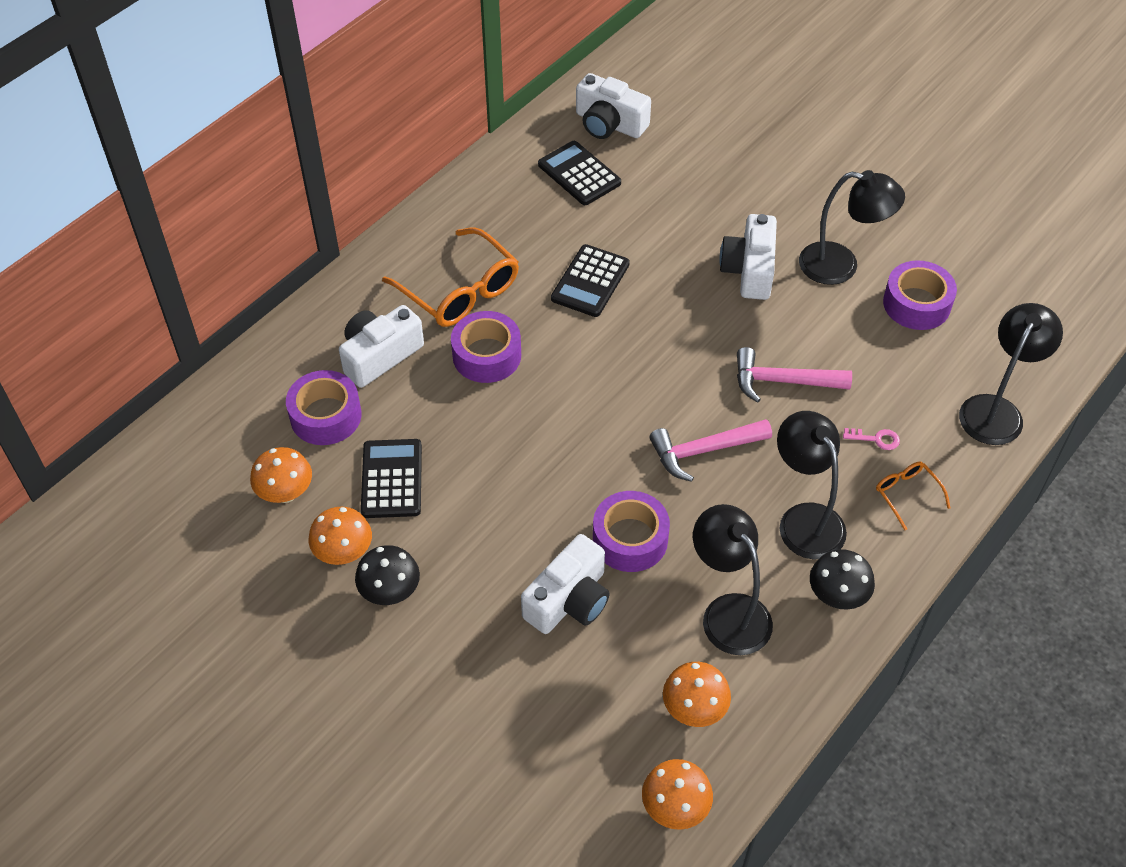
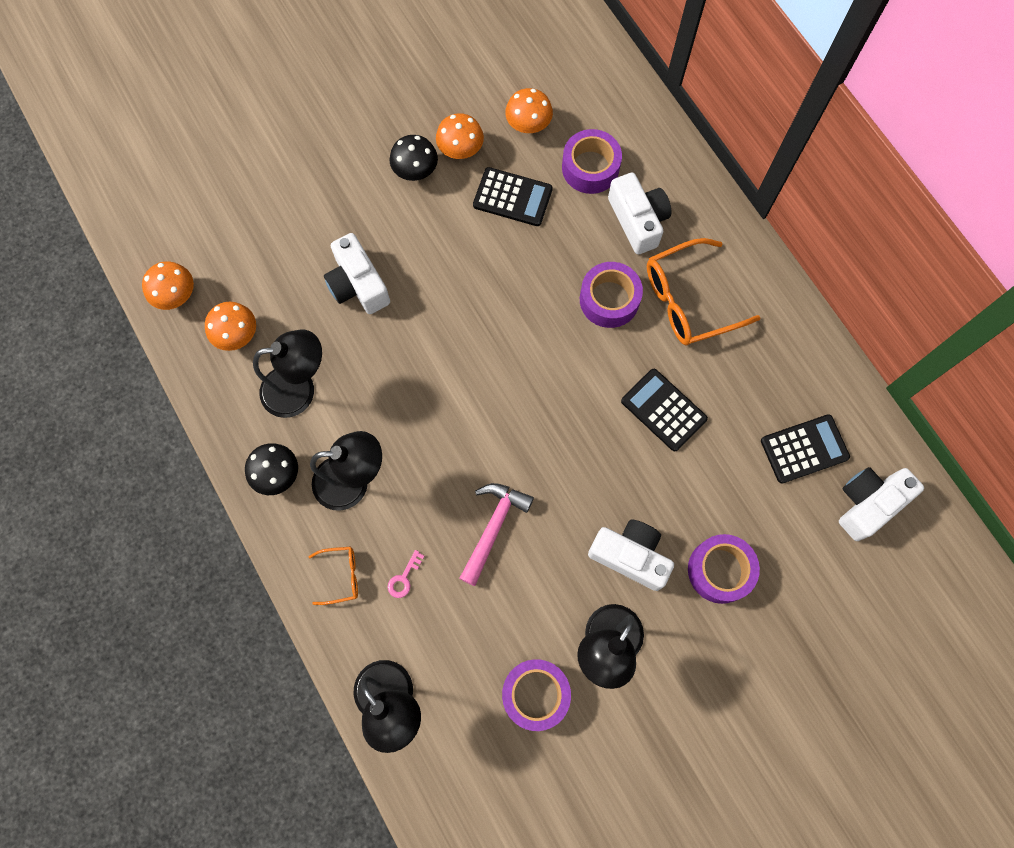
camera: 110 degrees right, 20 degrees up
purple tape [593,491,670,572] -> purple tape moved to [688,534,760,604]
pink hammer [649,419,772,482] -> none

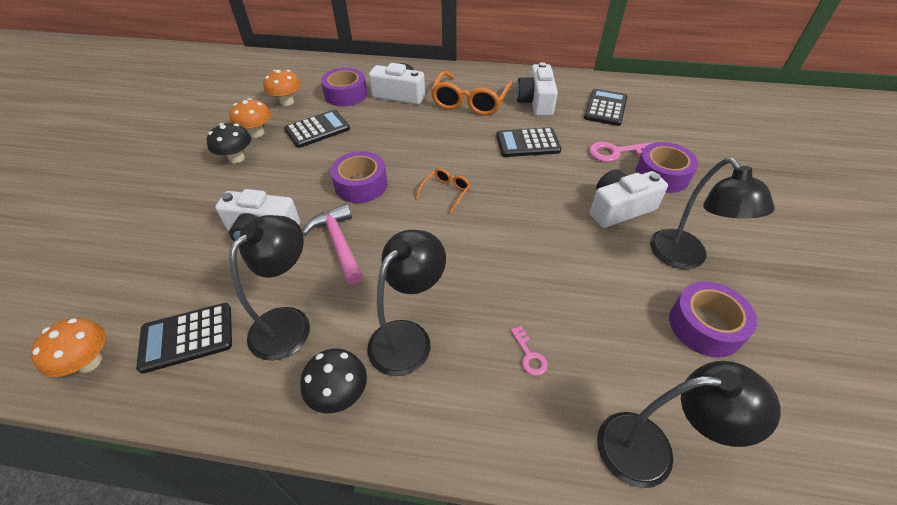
camera: 50 degrees left, 25 degrees down
orange mushroom [205,302,256,351] -> black calculator [136,303,232,374]
orange glasses [308,547,358,605] -> orange glasses moved to [416,168,471,214]
pink hammer [459,483,534,586] -> pink hammer moved to [303,204,363,285]
purple tape [580,262,643,328] -> purple tape moved to [330,151,387,203]
white camera [839,467,924,541] -> white camera moved to [516,62,558,116]
none -> pink key [589,142,653,162]

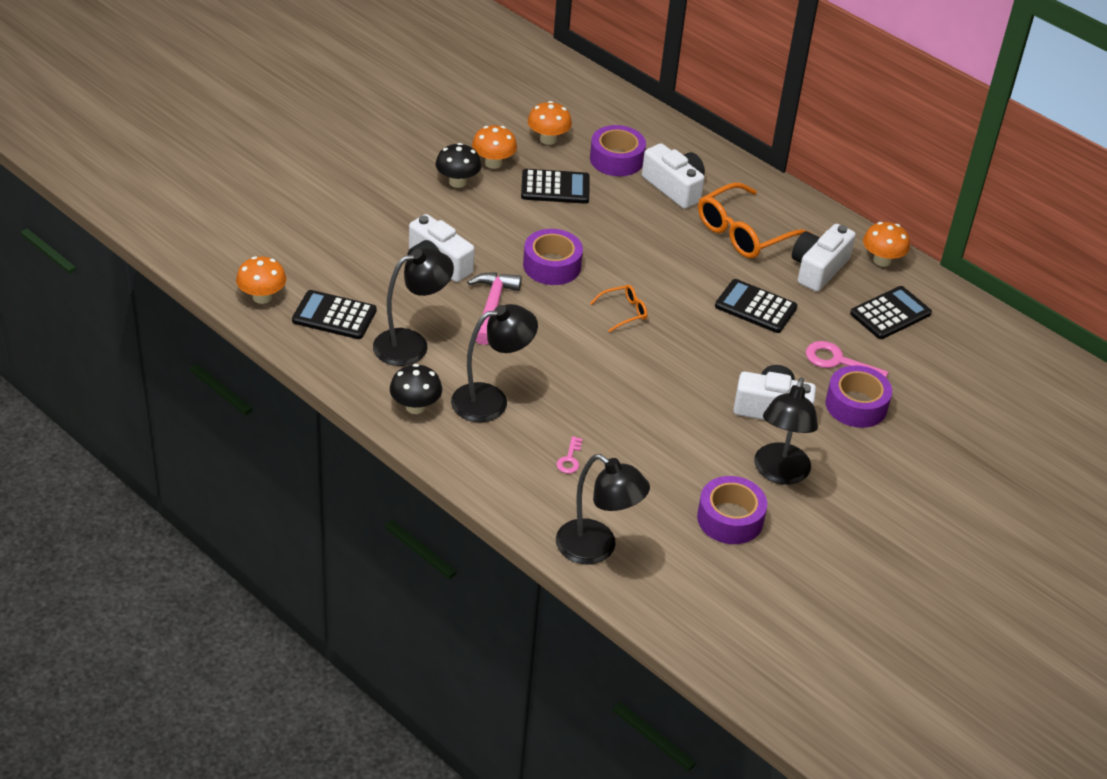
camera: 30 degrees right, 5 degrees down
none -> orange mushroom [863,222,910,267]

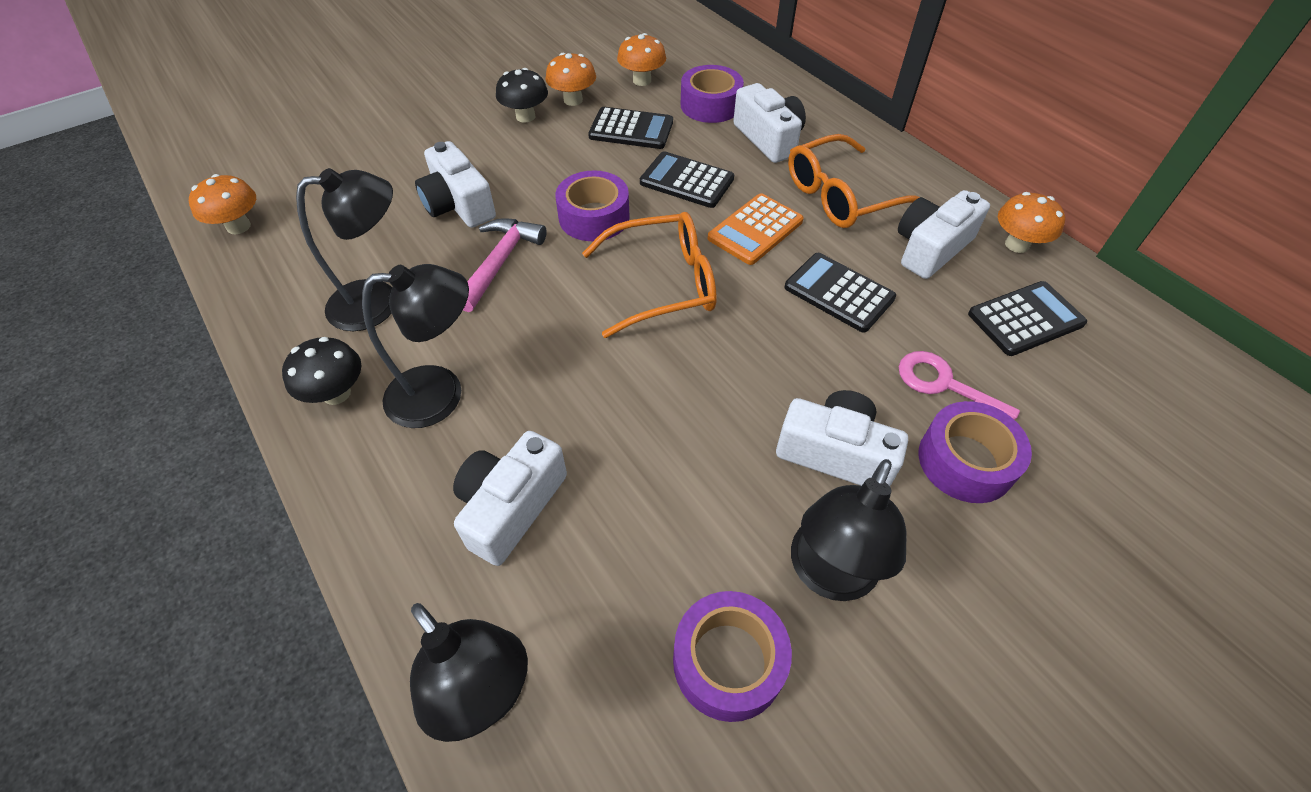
camera: 15 degrees right, 10 degrees up
black calculator [292,290,377,339] -> black calculator moved to [640,151,734,208]
pink key [556,436,582,474] -> white camera [453,431,567,566]
orange glasses [590,285,648,332] -> orange glasses [582,212,717,338], size x2.02
none -> orange calculator [708,193,804,265]

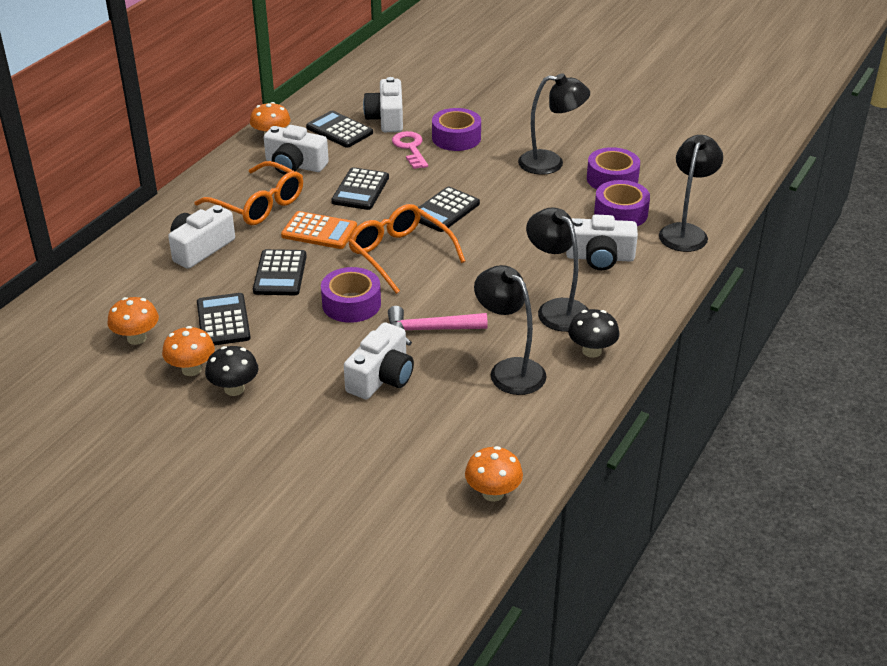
camera: 115 degrees left, 15 degrees down
purple tape [681,65,744,123] -> purple tape moved to [594,180,650,226]
white camera [776,390,908,486] -> white camera moved to [363,77,403,132]
pink key [899,351,1020,420] -> pink key turned 150 degrees clockwise [392,131,428,169]
none -> black calculator [418,187,480,232]

